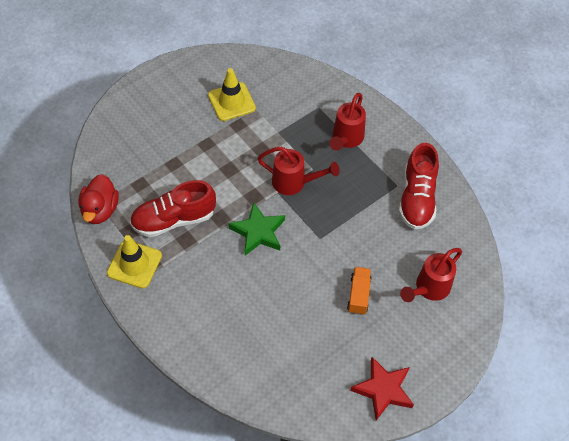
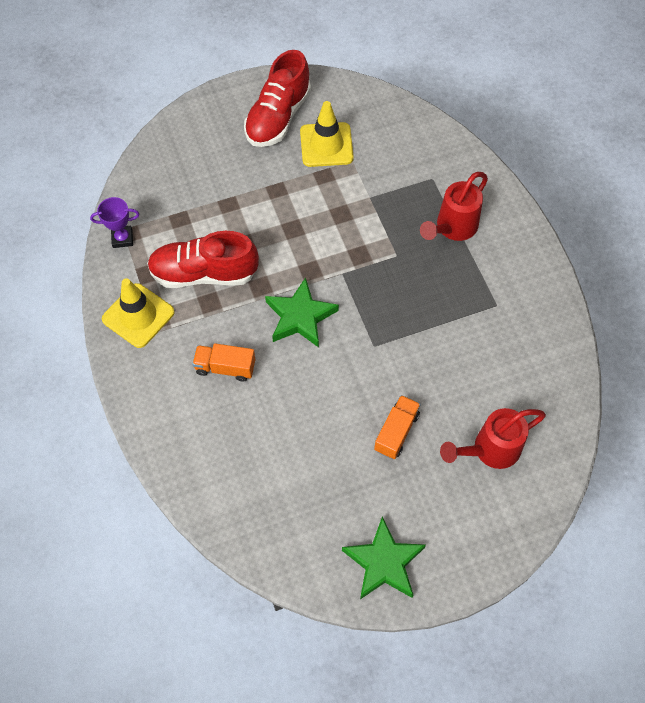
camera: 20 degrees right, 5 degrees up
red duck [79,174,119,224] -> purple trophy [90,197,139,248]
red watering can [258,146,340,195] -> none
red star [350,357,414,420] -> green star [342,516,426,599]
red shoe [399,143,439,230] -> red shoe moved to [244,50,311,147]
none -> orange truck [192,343,255,382]

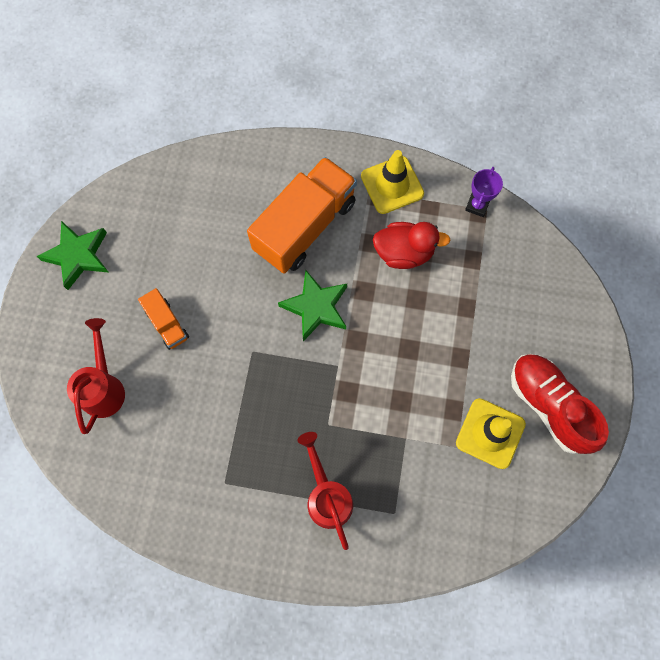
camera: 120 degrees right, 10 degrees up
red shoe [147,231,259,288] -> red duck [373,222,450,269]
orange truck [192,343,255,382] -> orange truck [247,157,357,274], size x2.11

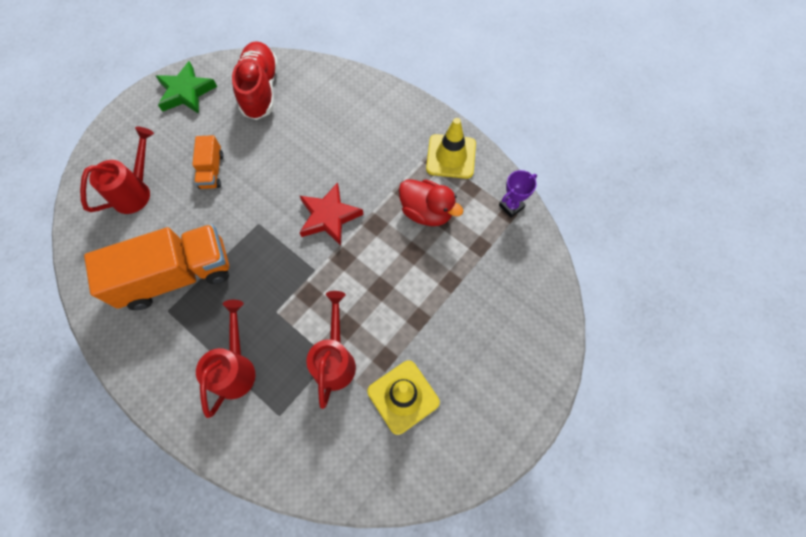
camera: 30 degrees right, 5 degrees down
orange truck [247,157,357,274] -> orange truck moved to [84,224,229,310]
green star [278,270,347,341] -> red star [299,182,364,246]
red shoe [511,354,609,454] -> red shoe moved to [232,41,278,120]
none -> red watering can [306,291,356,409]

